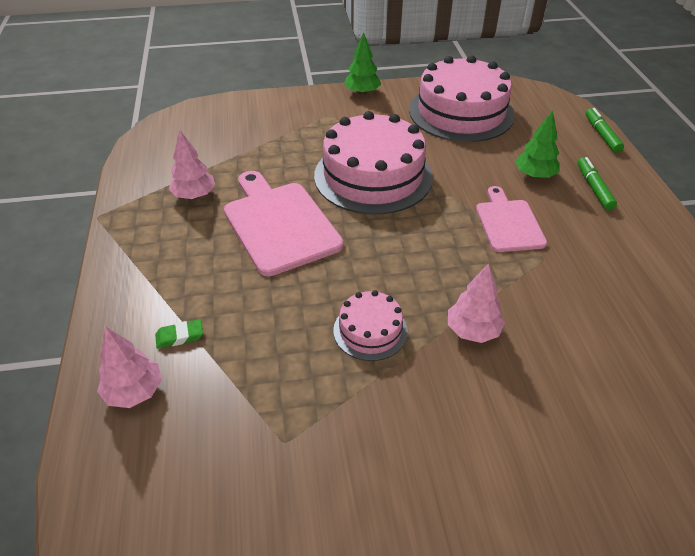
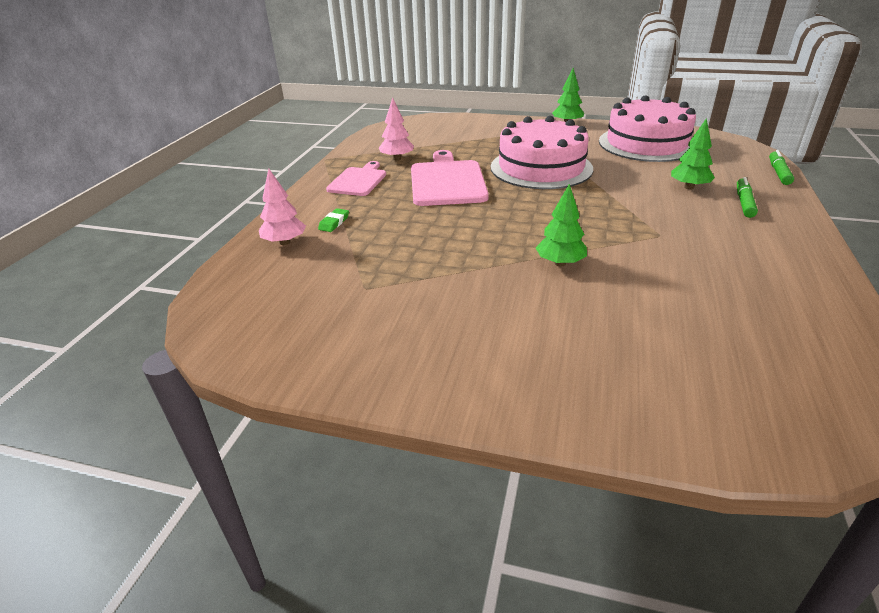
camera: 25 degrees right, 10 degrees down
green eraser [155,319,203,349] -> green eraser turned 75 degrees counterclockwise [318,208,349,232]
pink cake [333,290,408,361] -> none
pink tree [448,264,505,343] -> green tree [536,184,587,266]
pink cutting board [476,186,547,252] -> pink cutting board moved to [326,161,386,196]

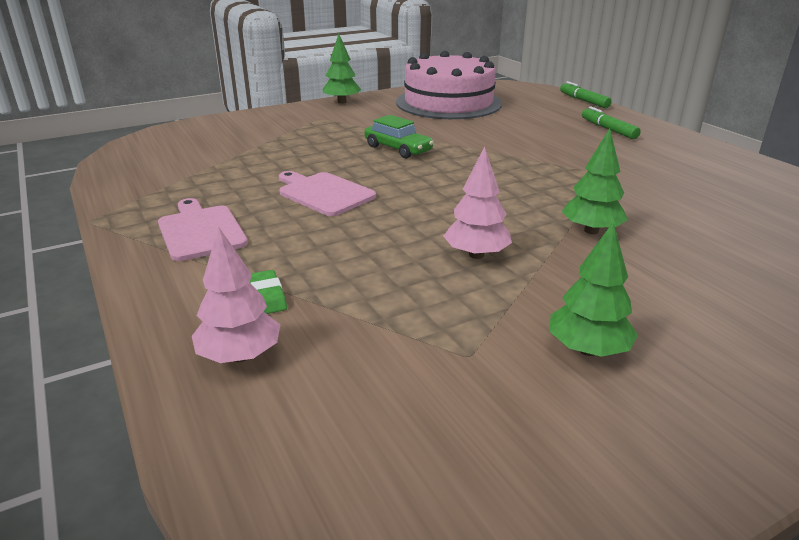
camera: 45 degrees left, 5 degrees down
pink tree [379,97,414,160] -> pink tree moved to [443,146,512,259]
pink cutting board [411,150,489,206] -> pink cutting board [279,171,376,216], size x0.62
pink cake [491,116,593,189] -> green car [364,115,434,158]
green tree [671,118,715,190] -> green tree moved to [549,222,638,357]

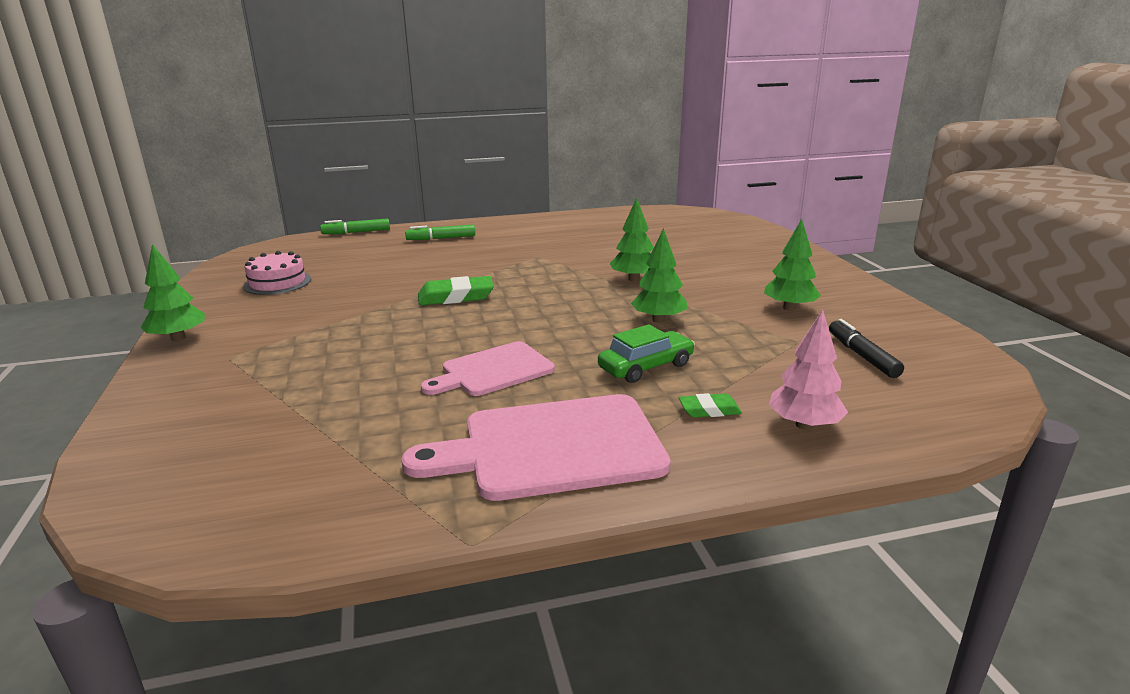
camera: 75 degrees left, 5 degrees down
pink cutting board [158,198,248,261] -> pink cutting board [401,394,671,501], size x1.60
green car [364,115,434,158] -> green car moved to [598,324,695,383]
pink cake [396,51,502,119] -> pink cake [243,251,311,295], size x0.49
pink tree [443,146,512,259] -> green tree [631,228,687,323]
none -> green eraser [418,276,494,305]
none -> black marker [829,319,904,378]

